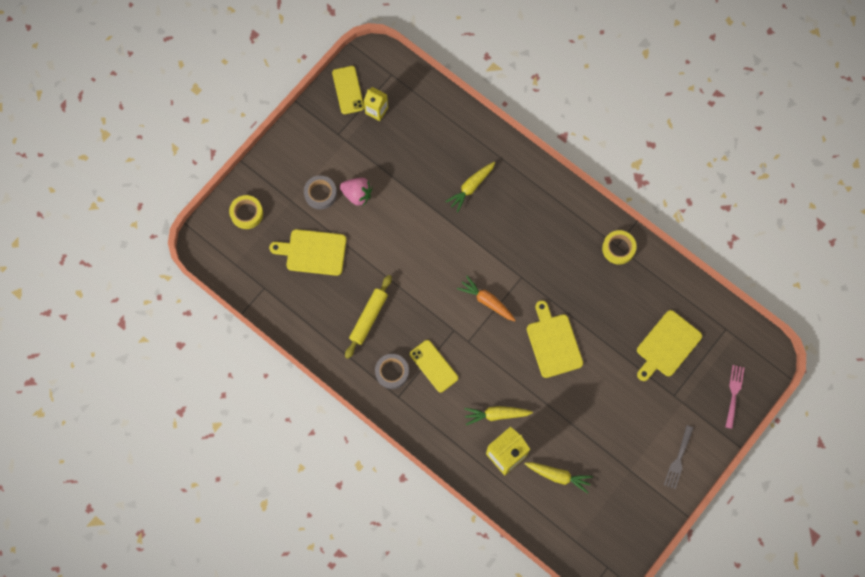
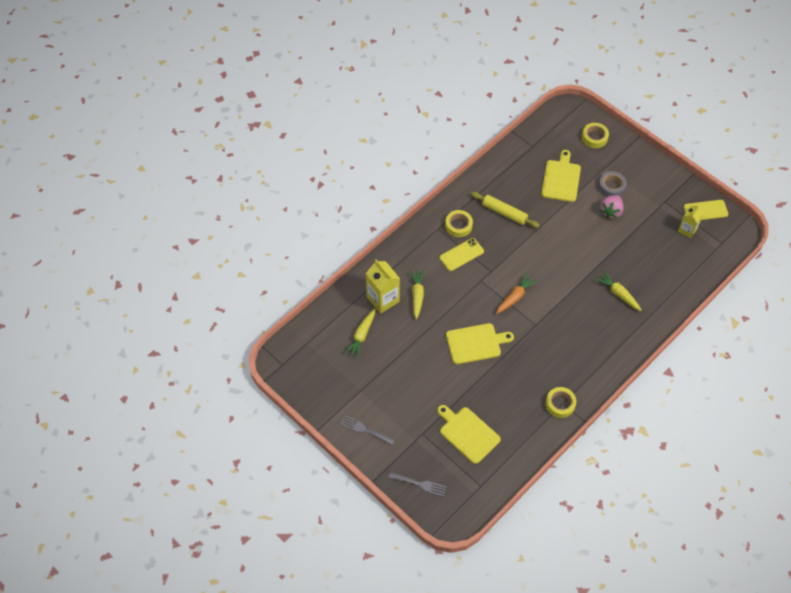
camera: 95 degrees right, 15 degrees down
grey tape [375,354,409,389] -> yellow tape [445,210,473,237]
pink fork [725,365,745,429] -> grey fork [388,472,447,497]

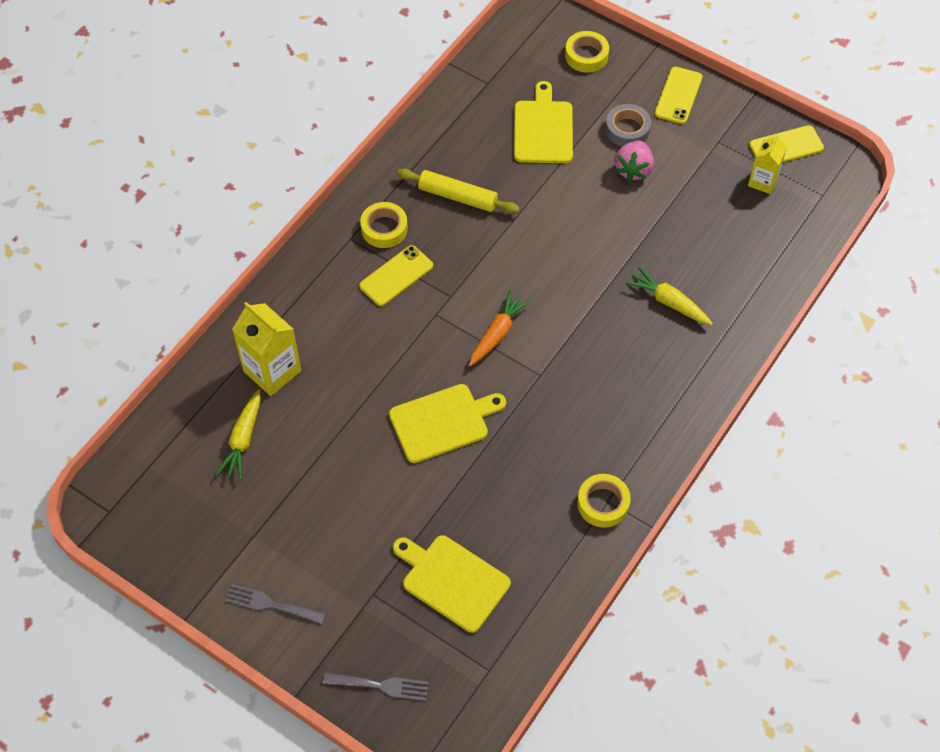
camera: 10 degrees left, 0 degrees up
yellow carrot [410,270,425,319] -> none
none -> yellow phone [655,67,702,124]

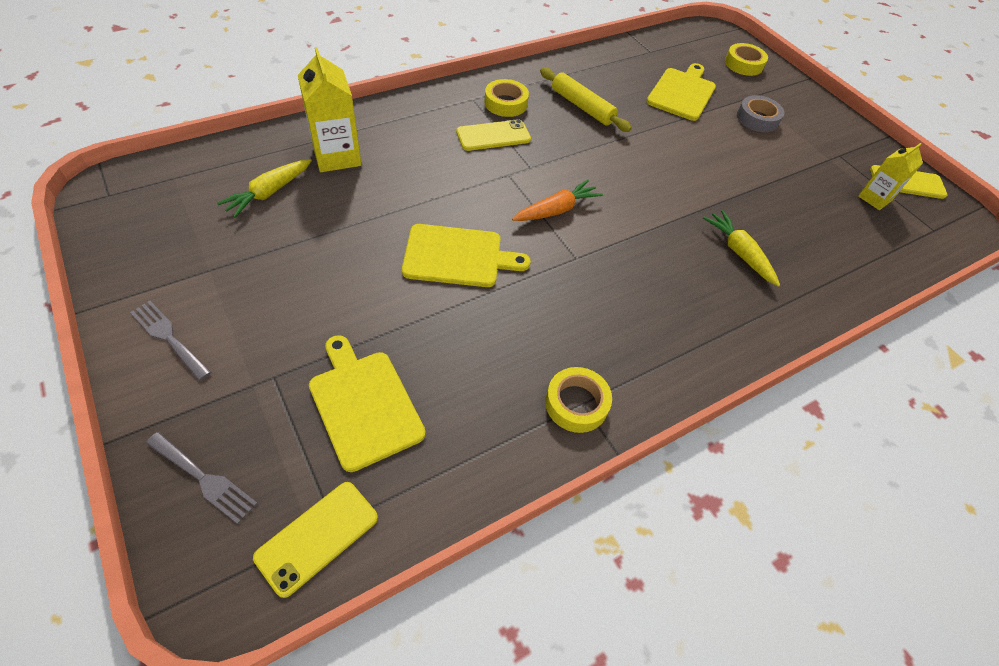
camera: 20 degrees right, 5 degrees down
pink strawberry [615,141,654,182] -> none
yellow phone [655,67,702,124] -> yellow phone moved to [253,482,378,598]

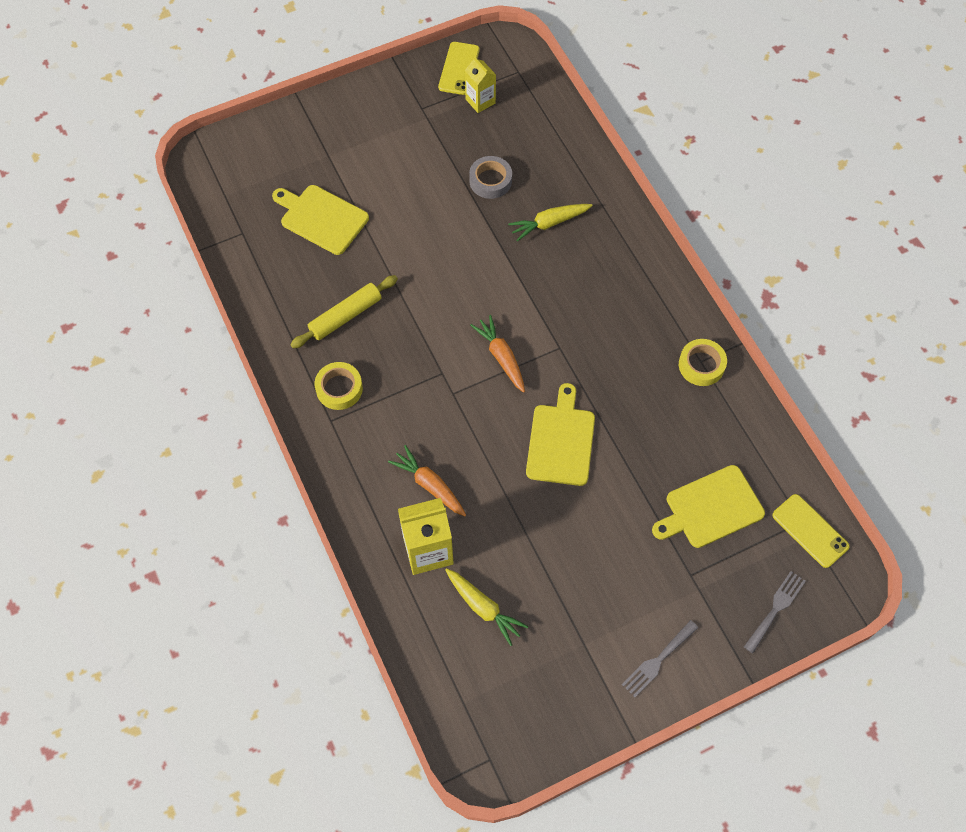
camera: 80 degrees left, 10 degrees up
yellow phone [456,119,531,151] -> none
yellow tape [725,43,768,76] -> none
grey tape [737,95,784,132] -> grey tape moved to [469,156,512,199]
none -> orange carrot [388,445,466,516]

